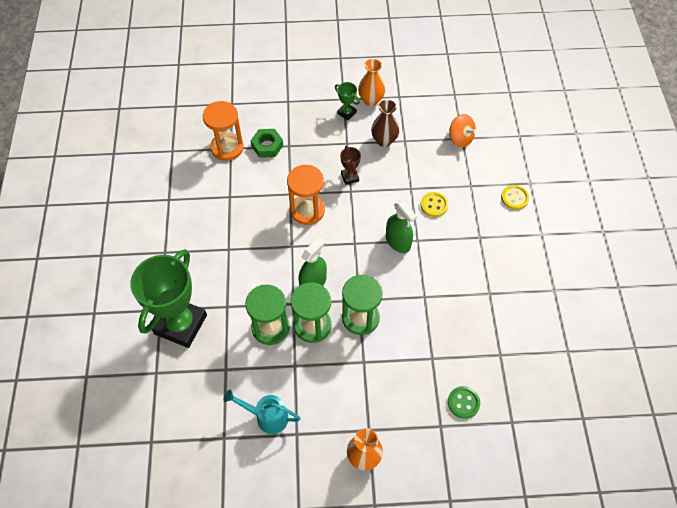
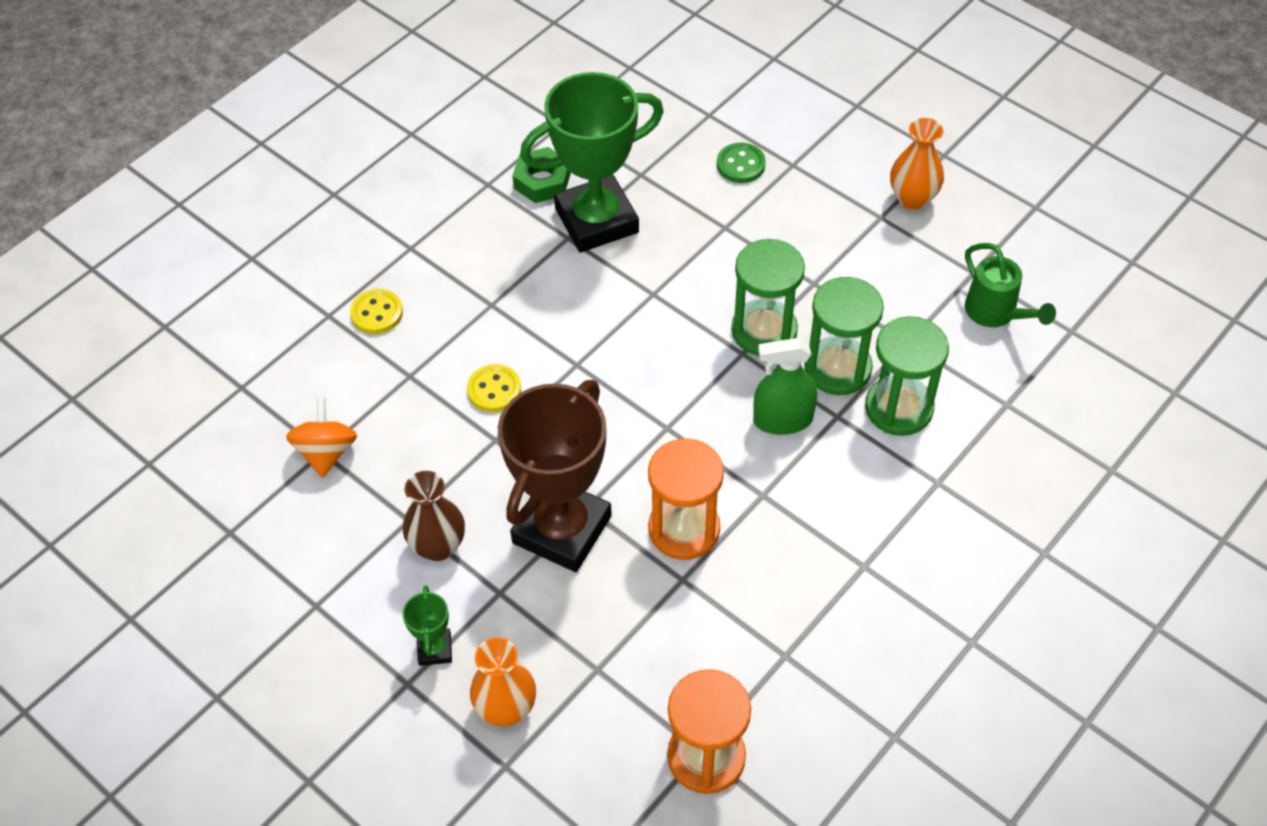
camera: 135 degrees left, 5 degrees down
green trophy [130,249,207,348] -> green trophy moved to [520,72,664,253]
turquoise watering can [223,390,301,434] -> green watering can [965,243,1056,327]
green nut [250,129,283,158] -> green nut moved to [512,147,571,203]
brown trophy [340,146,361,185] -> brown trophy [498,380,612,572], size x2.36
orange vase [358,59,385,106] -> orange vase moved to [470,637,536,726]
green spray bottle [386,200,417,253] -> none

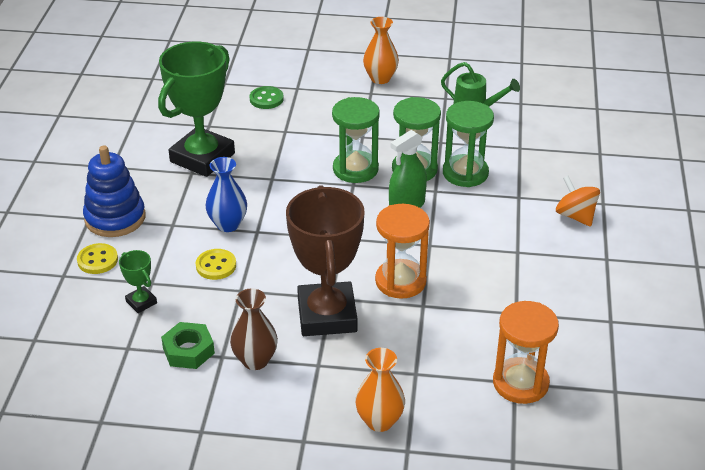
camera: 35 degrees left, 15 degrees down
orange spinning top [286,397,357,478] -> orange spinning top moved to [556,176,600,227]
green trophy [402,585,452,666] -> green trophy moved to [119,250,157,313]
green nut [512,147,571,203] -> green nut moved to [161,322,215,369]
none -> blue stacking toy [83,145,145,237]
none -> blue vase [206,157,247,232]

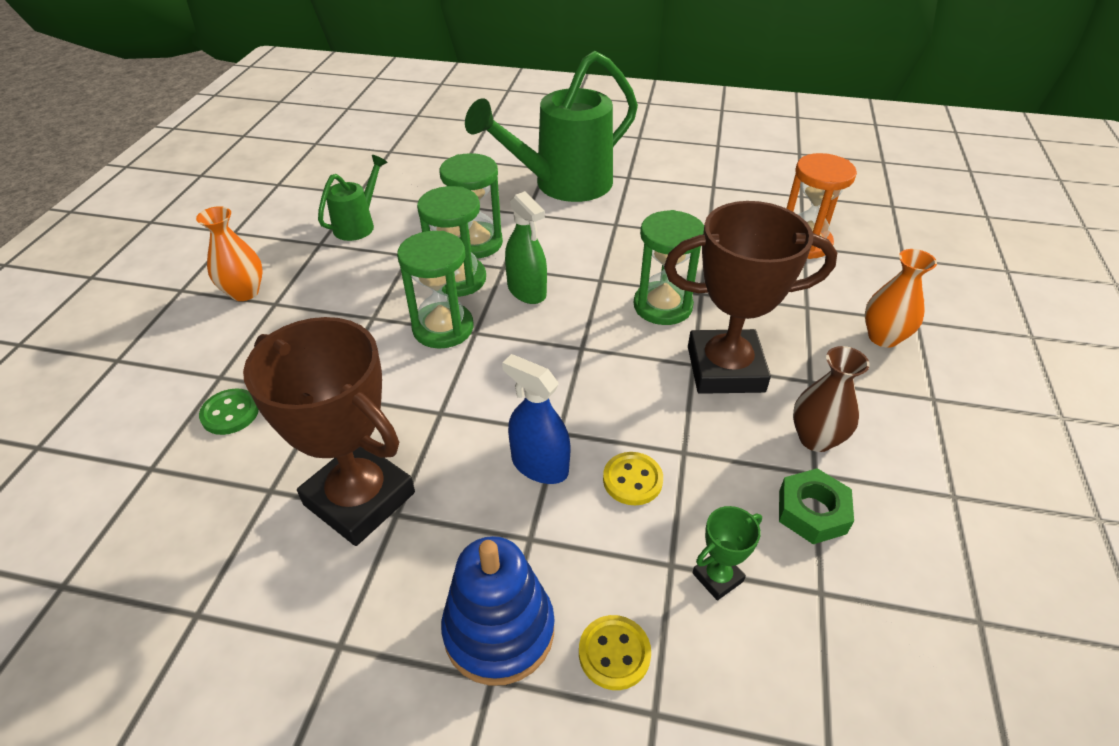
camera: 85 degrees left, 5 degrees up
green trophy [158,42,235,177] -> brown trophy [243,317,415,546]
blue vase [206,157,247,232] -> blue spray bottle [502,354,571,484]
orange hourglass [375,204,430,299] -> green hourglass [634,210,704,325]
orange spinning top [556,176,600,227] -> green watering can [465,51,638,202]

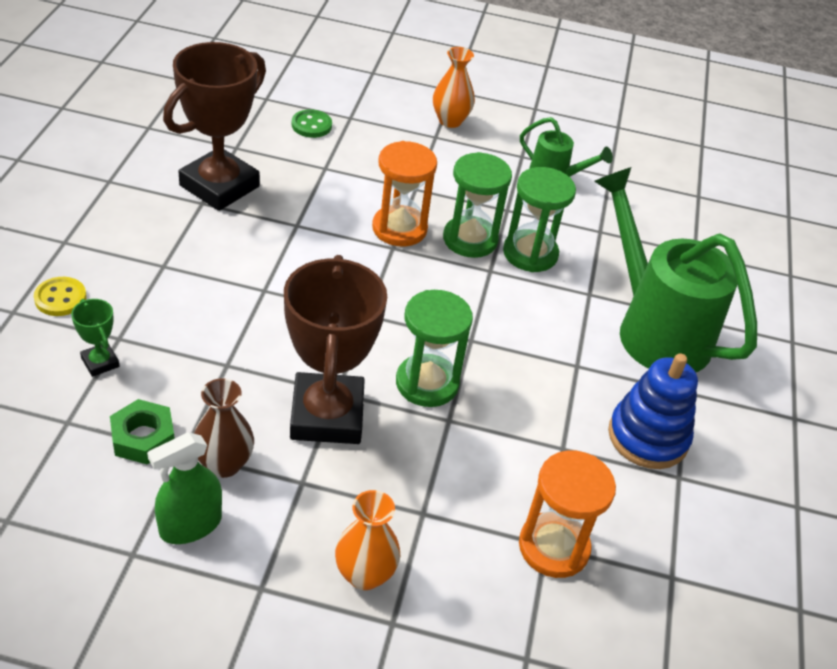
camera: 85 degrees right, 0 degrees up
green hourglass [397,231,474,349] -> orange hourglass [372,141,437,246]
blue stacking toy [441,536,555,686] -> blue stacking toy moved to [608,353,698,469]
blue spray bottle [502,354,571,484] -> none
green spray bottle [505,191,547,304] -> green spray bottle moved to [147,432,222,544]
yellow button [603,452,663,505] -> none

